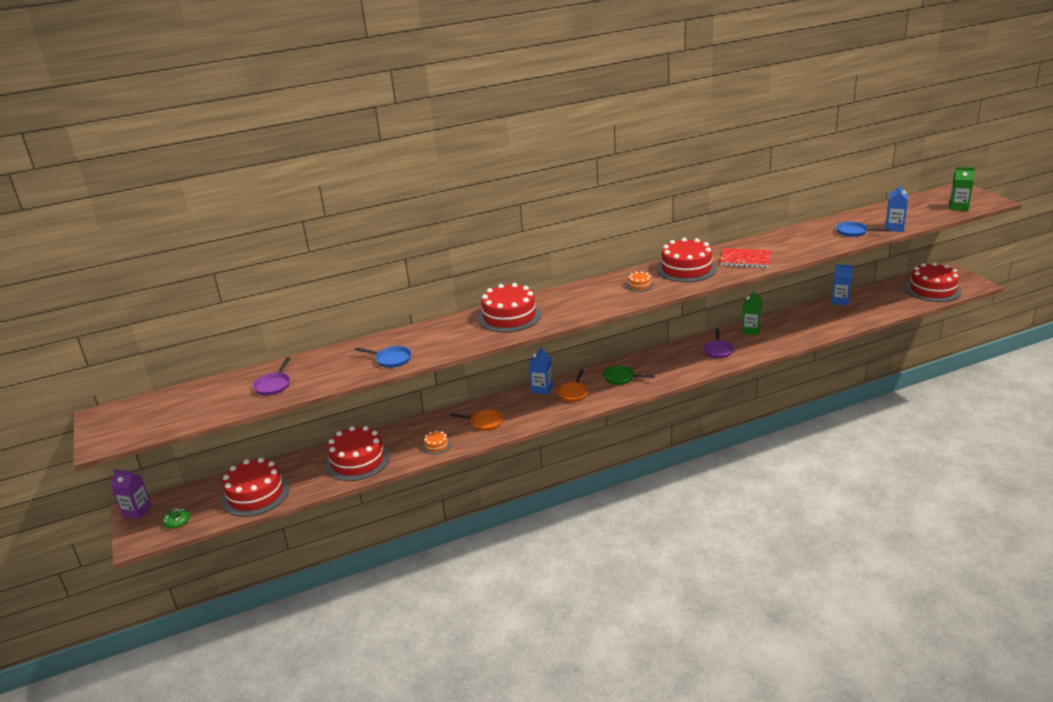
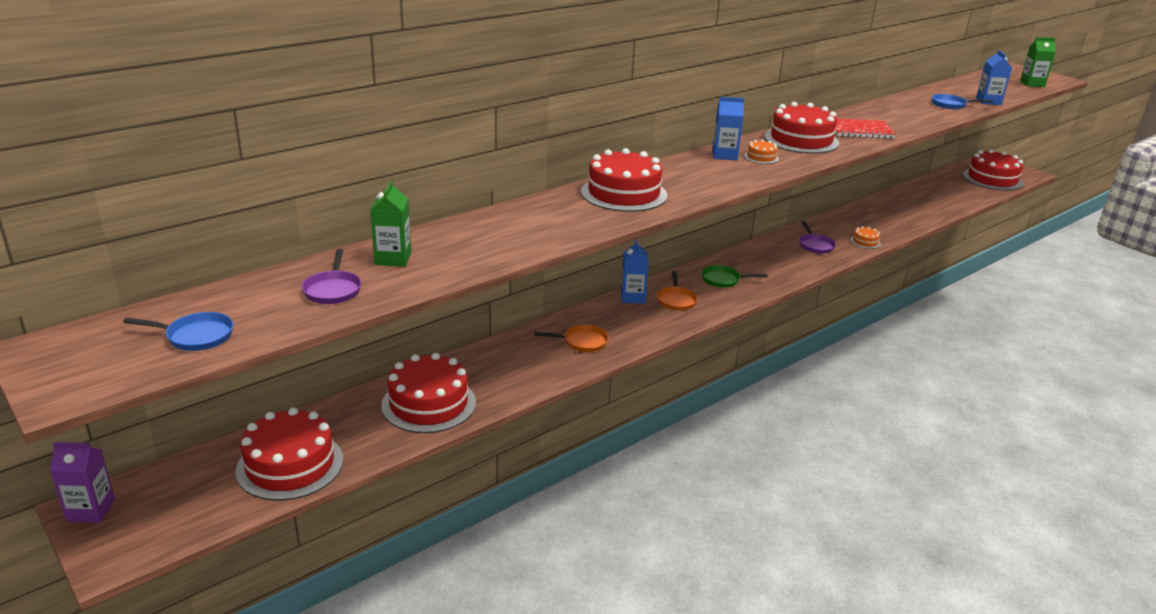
camera: 20 degrees left, 0 degrees up
green donut [162,508,190,529] -> none
blue pan [355,346,411,368] -> blue pan moved to [123,312,234,351]
orange cake [423,430,451,455] -> orange cake moved to [850,226,881,249]
green carton [742,290,762,335] -> green carton moved to [370,180,411,267]
blue carton [832,264,853,306] -> blue carton moved to [712,97,745,160]

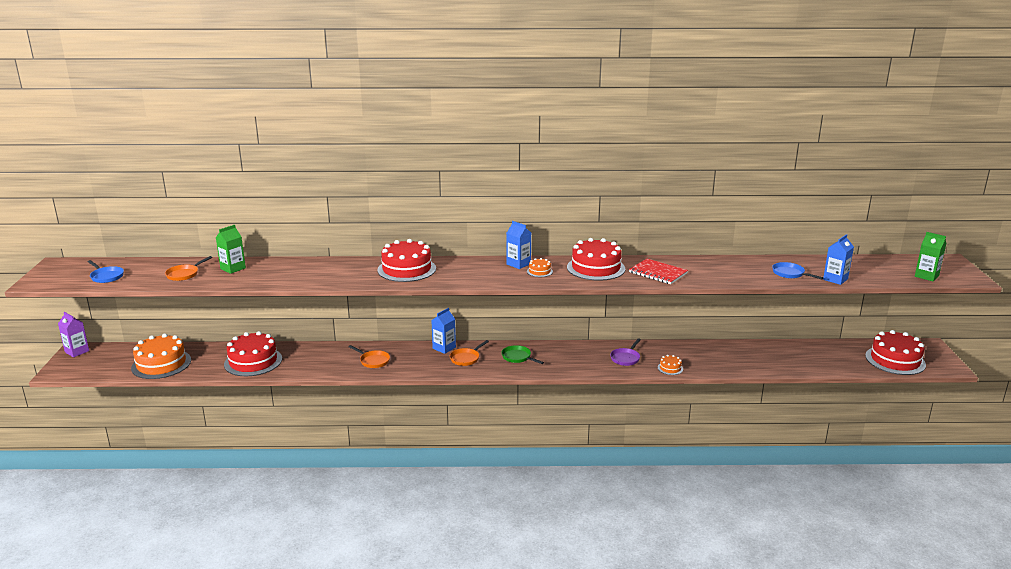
camera: 40 degrees right, 5 degrees down
red cake [236,407,343,501] -> orange cake [131,334,191,379]
purple pan [302,249,361,304] -> orange pan [165,256,212,281]

